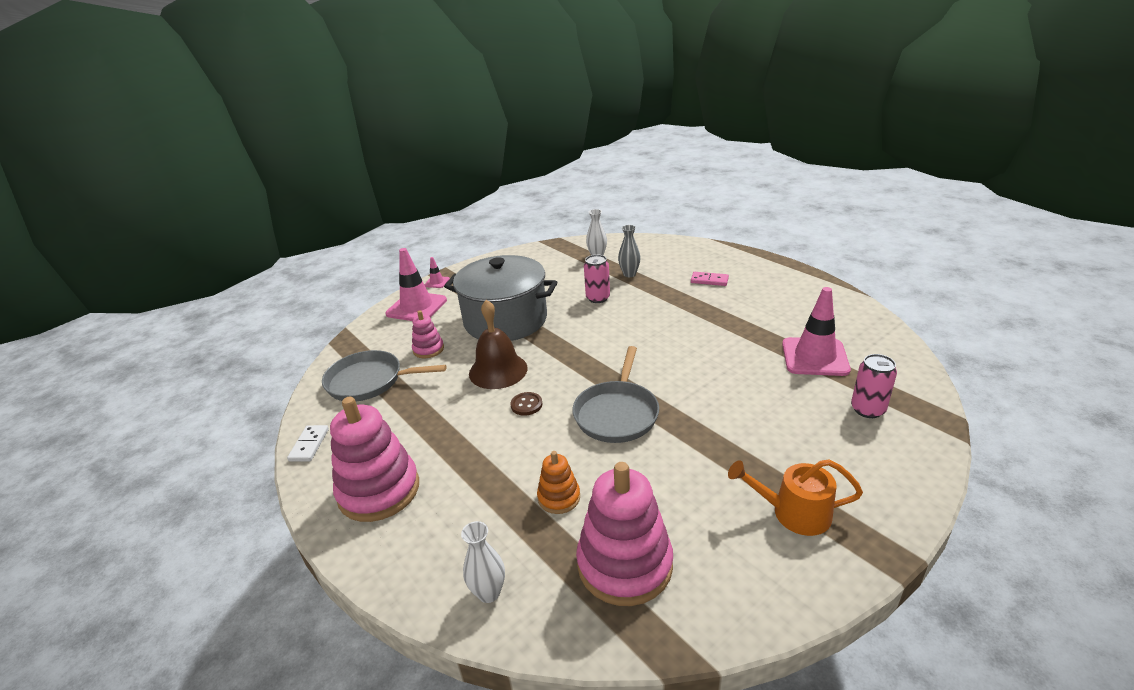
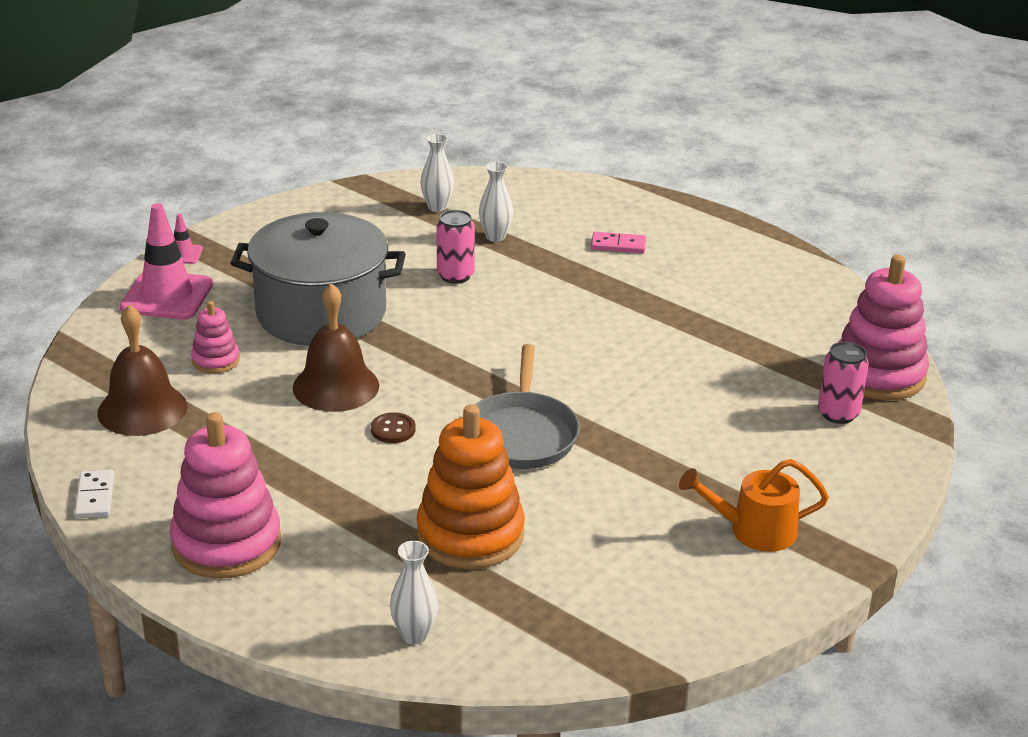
camera: 15 degrees left, 0 degrees up
grey pan [322,350,447,402] -> brown bell [97,305,187,436]
orange stacking toy [537,451,580,514] -> orange stacking toy [417,404,525,569], size x1.97
pink stacking toy [576,462,673,606] -> pink stacking toy moved to [839,255,929,400]
grey vase [618,225,641,277] -> white vase [479,162,513,242]
pink traffic cone [782,287,851,376] -> none

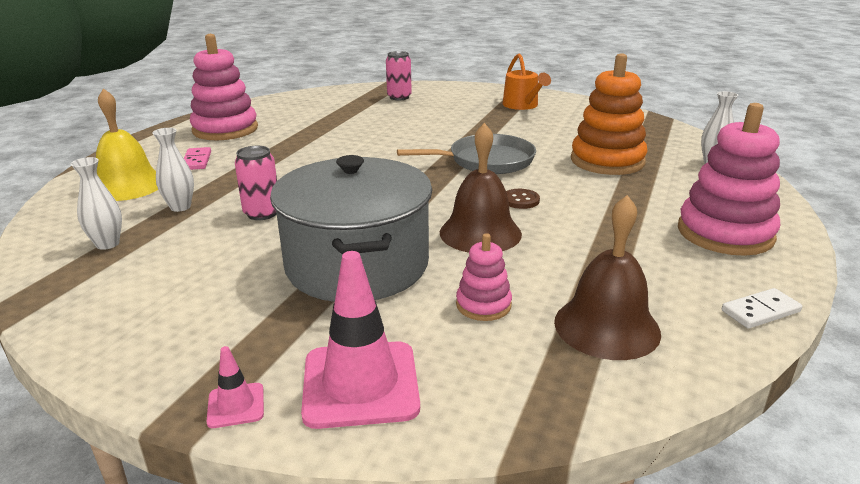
camera: 105 degrees left, 5 degrees down
pink stacking toy [839,255,929,400] -> pink stacking toy moved to [190,34,258,140]
none -> yellow bell [96,88,158,201]

